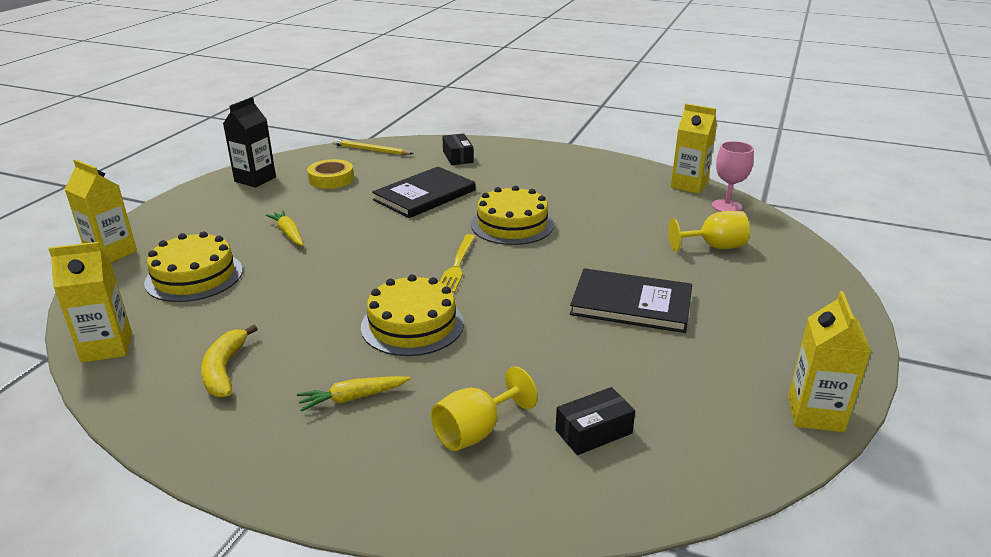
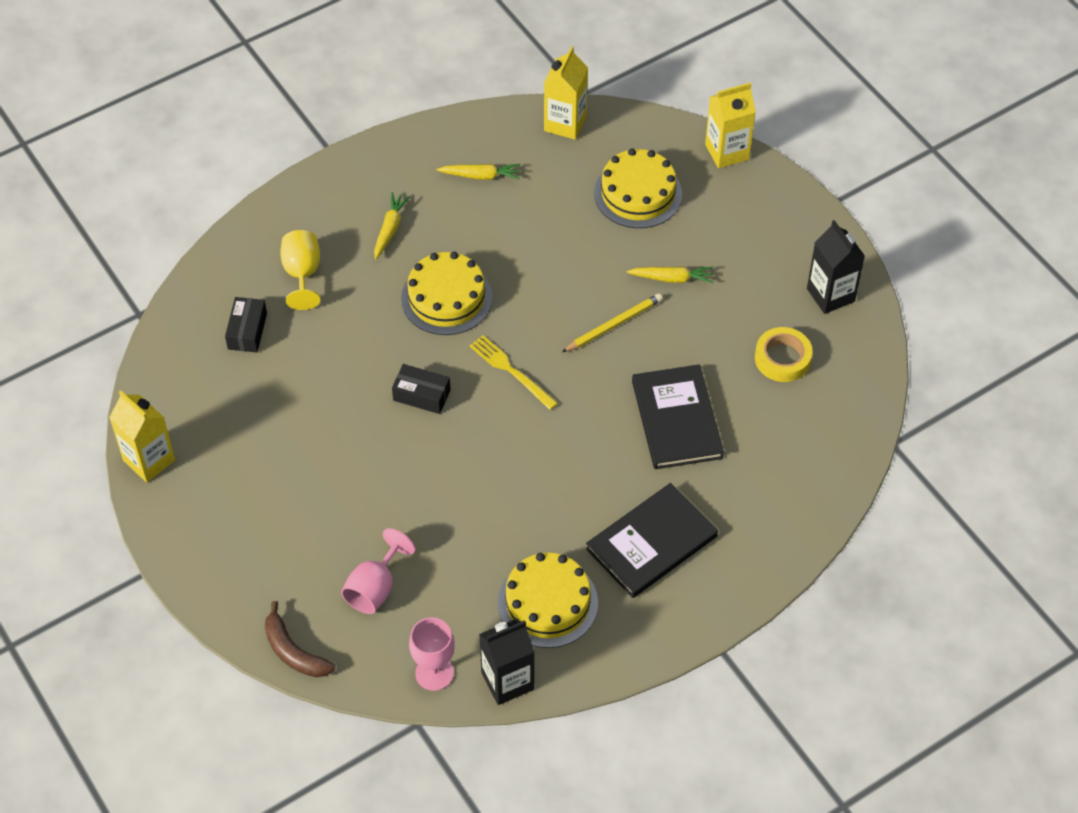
camera: 125 degrees right, 25 degrees up
yellow banana [201,325,258,398] -> yellow carrot [437,164,520,180]
yellow pencil [333,139,413,155] -> yellow pencil moved to [562,294,663,352]
black box [442,134,474,165] -> black box moved to [392,364,451,414]
yellow cake [471,185,554,245] -> yellow cake moved to [498,553,598,648]
black book [570,268,692,333] -> black book moved to [586,483,718,598]
yellow goblet [669,211,750,252] -> pink goblet [341,528,416,614]
yellow carton [671,104,717,194] -> black carton [479,618,534,705]
none -> brown banana [265,601,336,677]

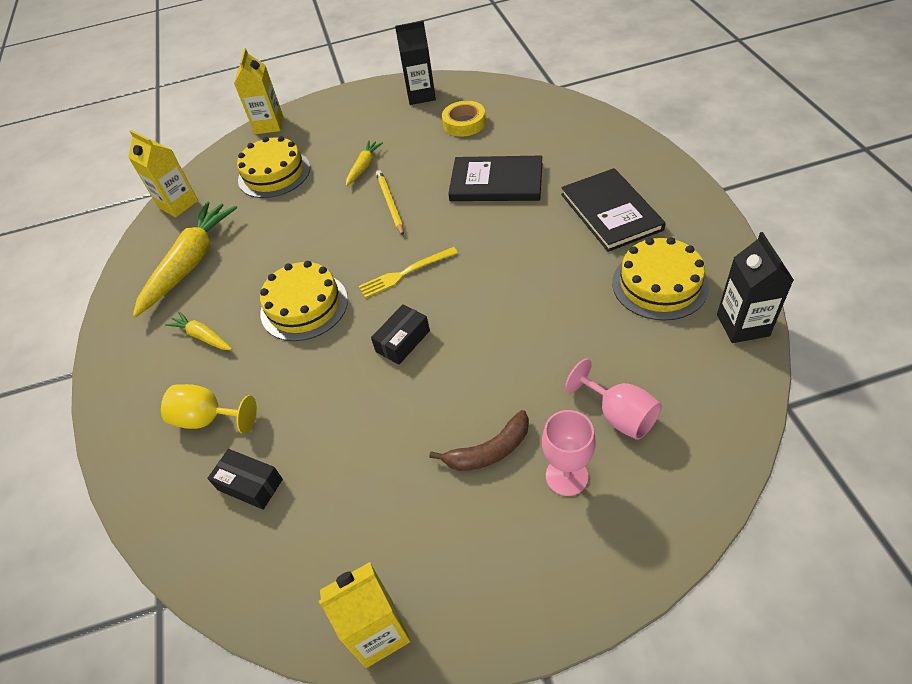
camera: 65 degrees left, 5 degrees down
brown banana [265,601,336,677] -> brown banana moved to [429,410,529,471]
pink goblet [409,617,455,691] -> pink goblet moved to [542,410,596,496]
yellow carrot [437,164,520,180] -> yellow carrot [133,201,237,317], size x2.02

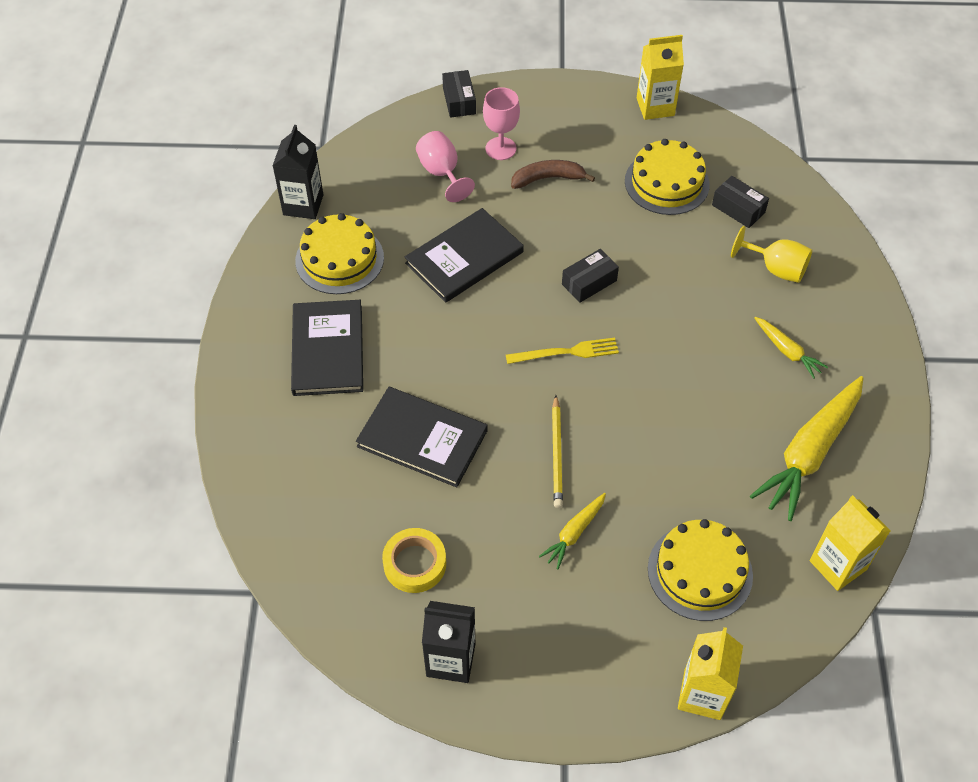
camera: 170 degrees left, 5 degrees up
yellow cake [260,261,348,341] -> yellow cake moved to [625,139,710,215]
none -> black book [405,208,524,303]
none -> black box [442,70,476,118]

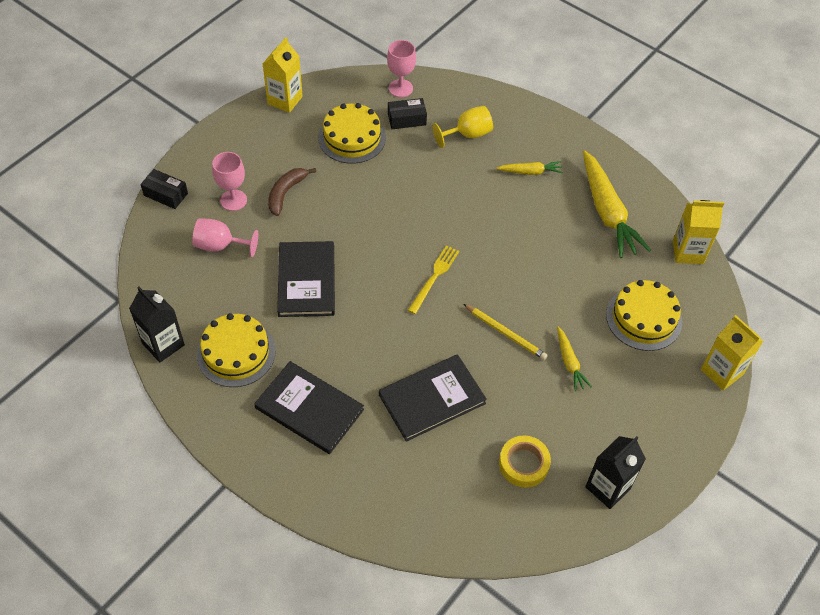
camera: 55 degrees left, 0 degrees up
black box [562,249,619,303] -> none
none -> pink goblet [387,40,416,97]

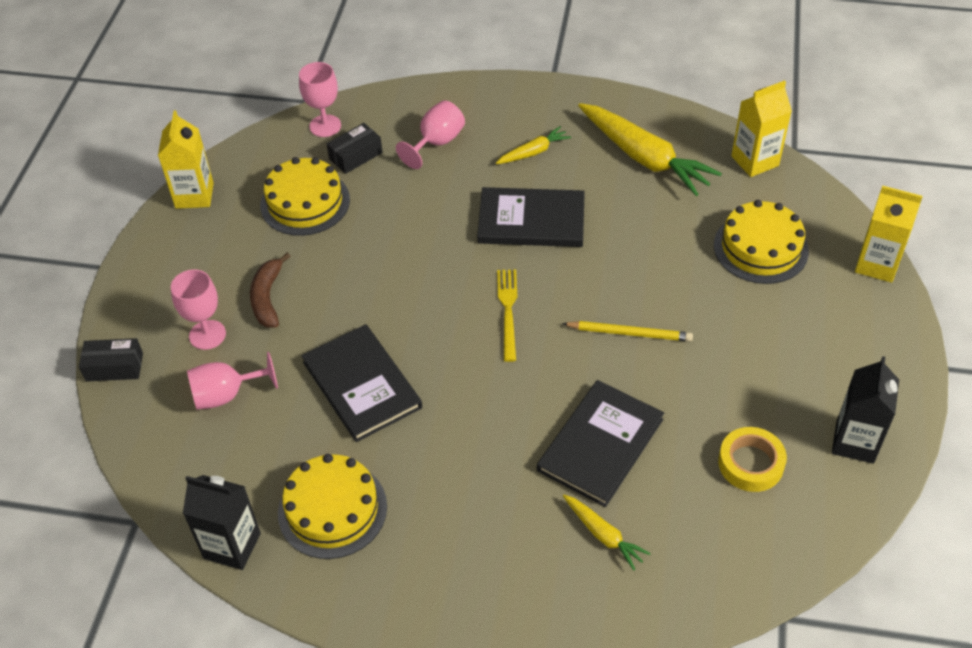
camera: 25 degrees left, 5 degrees down
black book [254,361,364,454] -> black book moved to [477,187,585,247]
yellow goblet [433,106,493,148] -> pink goblet [396,100,465,169]
yellow carrot [557,327,592,391] -> yellow carrot moved to [563,495,651,570]

